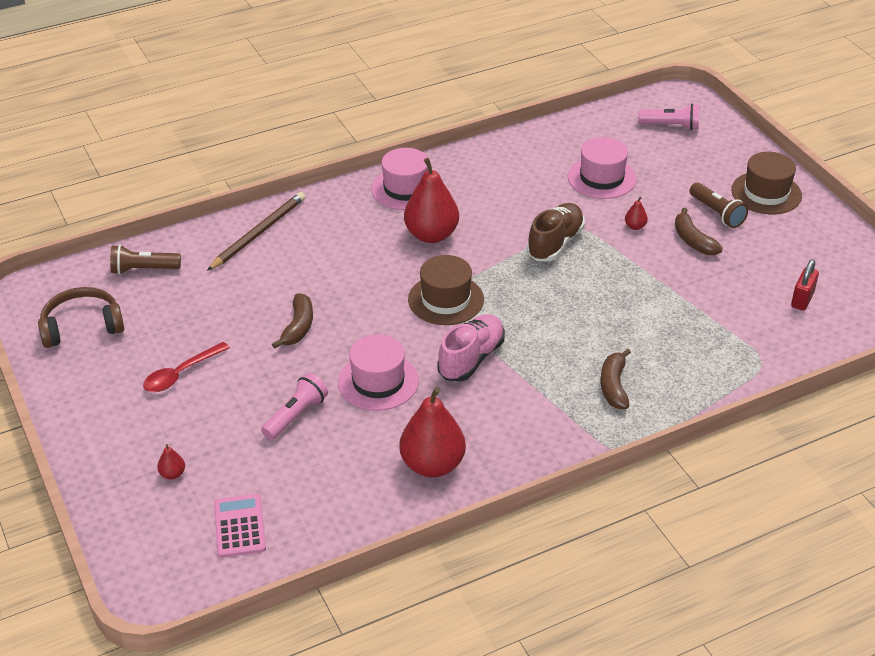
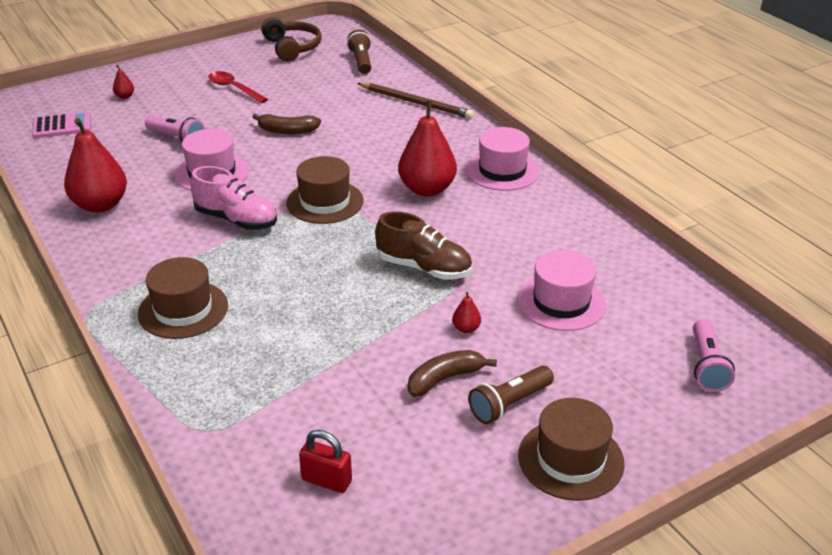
camera: 85 degrees right, 5 degrees down
brown banana [601,348,631,409] -> brown hat [138,257,228,339]

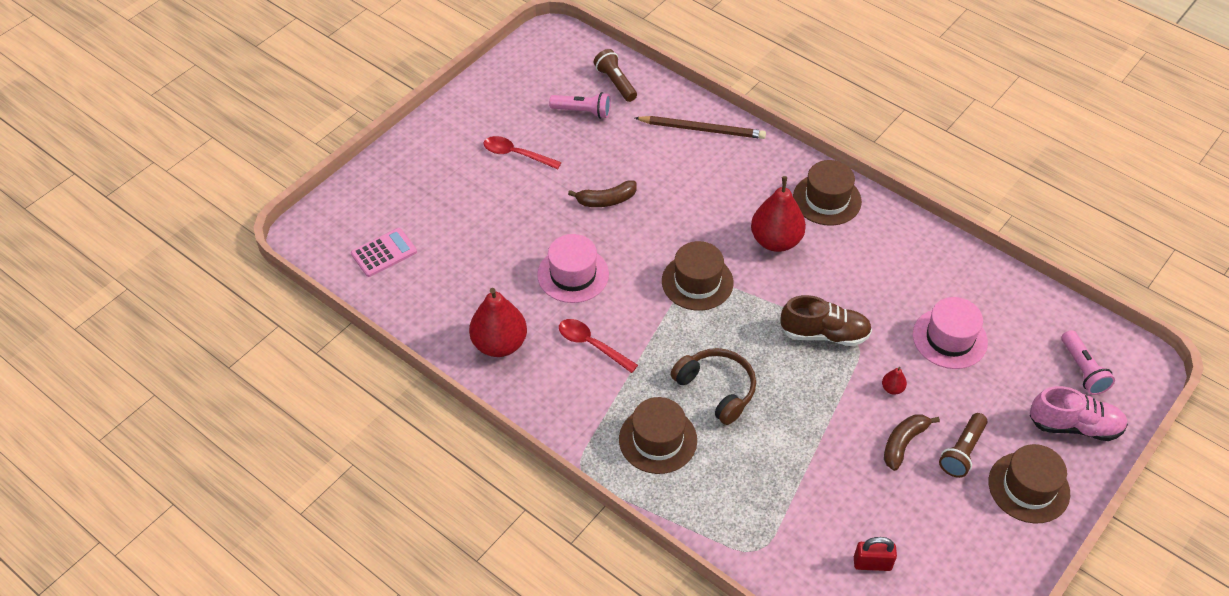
camera: 20 degrees left, 15 degrees up
red pear [113,65,134,99] -> none
pink flashlight [145,115,205,141] -> pink flashlight moved to [549,92,611,119]
pink shoe [190,166,277,230] -> pink shoe moved to [1029,386,1128,441]
brown headphones [261,17,322,62] -> brown headphones moved to [671,348,756,425]
pink hat [466,127,540,191] -> brown hat [793,160,862,226]
none -> red spoon [559,319,638,373]

